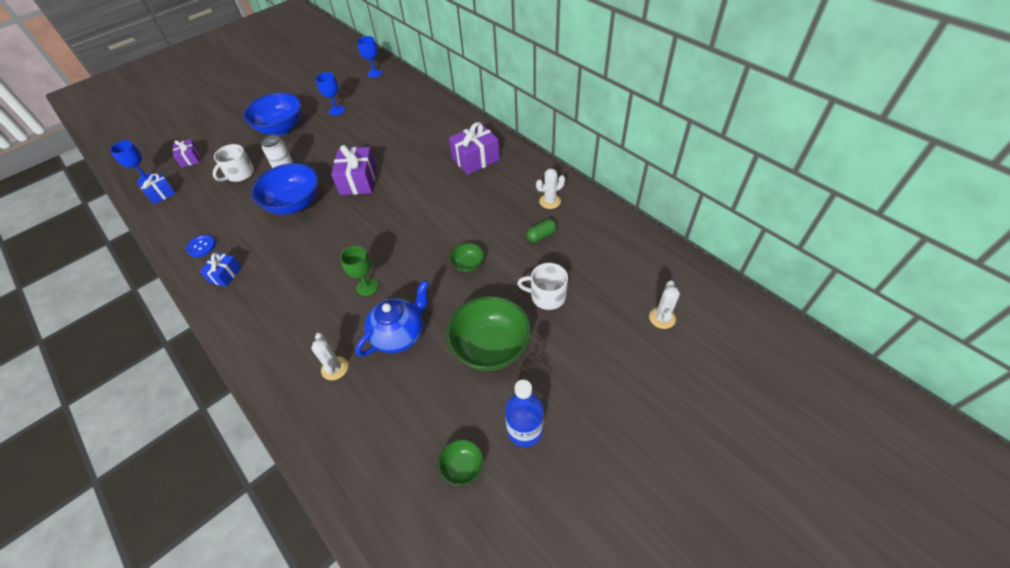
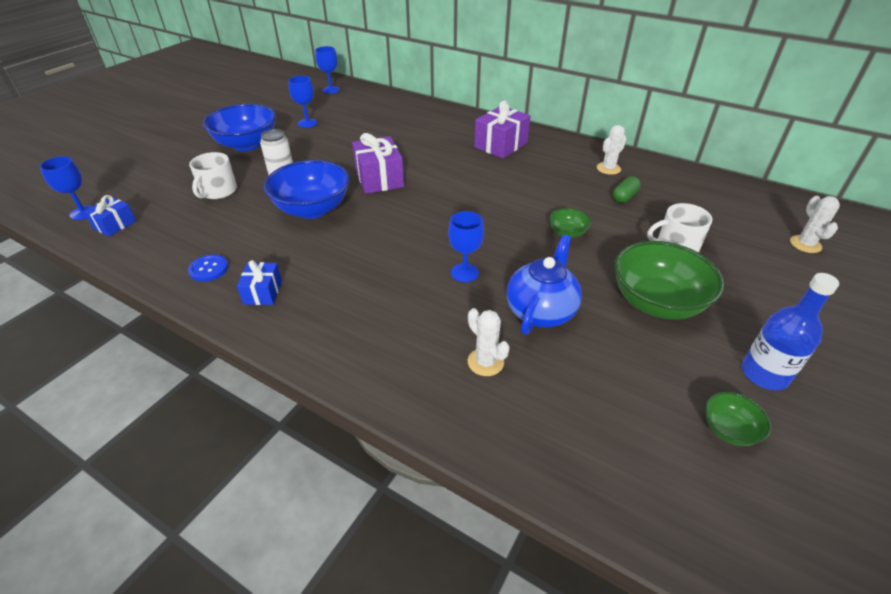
camera: 20 degrees left, 10 degrees down
purple gift [173,139,200,168] -> none
green goblet [340,246,378,296] -> blue goblet [448,211,484,282]

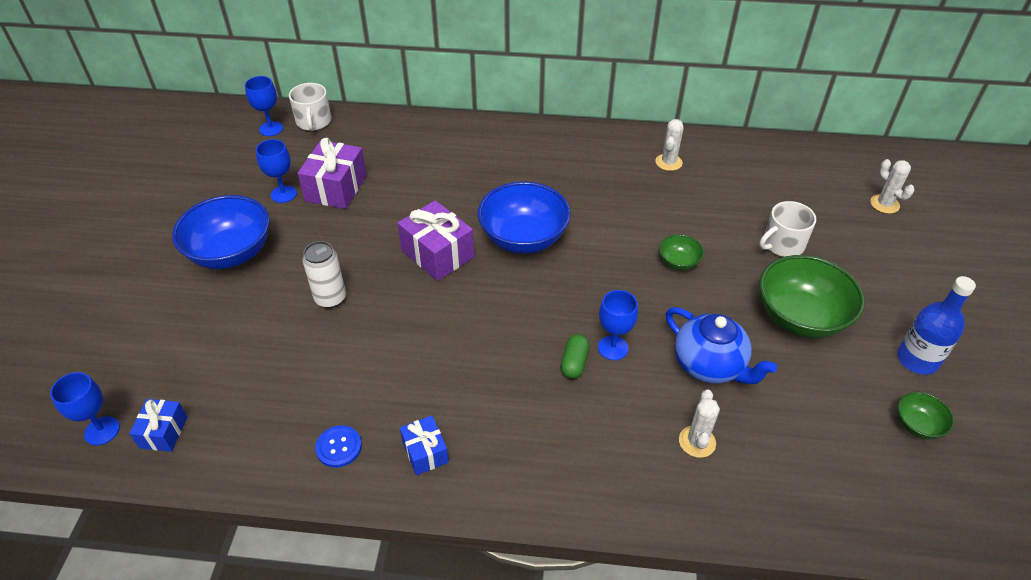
camera: 25 degrees left, 5 degrees up
white mug [189,152,237,199] -> white mug moved to [289,83,332,131]
blue bowl [264,160,349,219] -> blue bowl moved to [478,182,571,254]
white cactus [468,308,510,376] -> white cactus turned 75 degrees clockwise [679,389,720,458]
purple gift [474,100,531,158] -> purple gift moved to [298,138,367,209]
blue teapot [507,235,582,335] -> blue teapot turned 135 degrees clockwise [666,307,777,384]
green capsule [613,176,641,203] -> green capsule moved to [560,334,589,379]

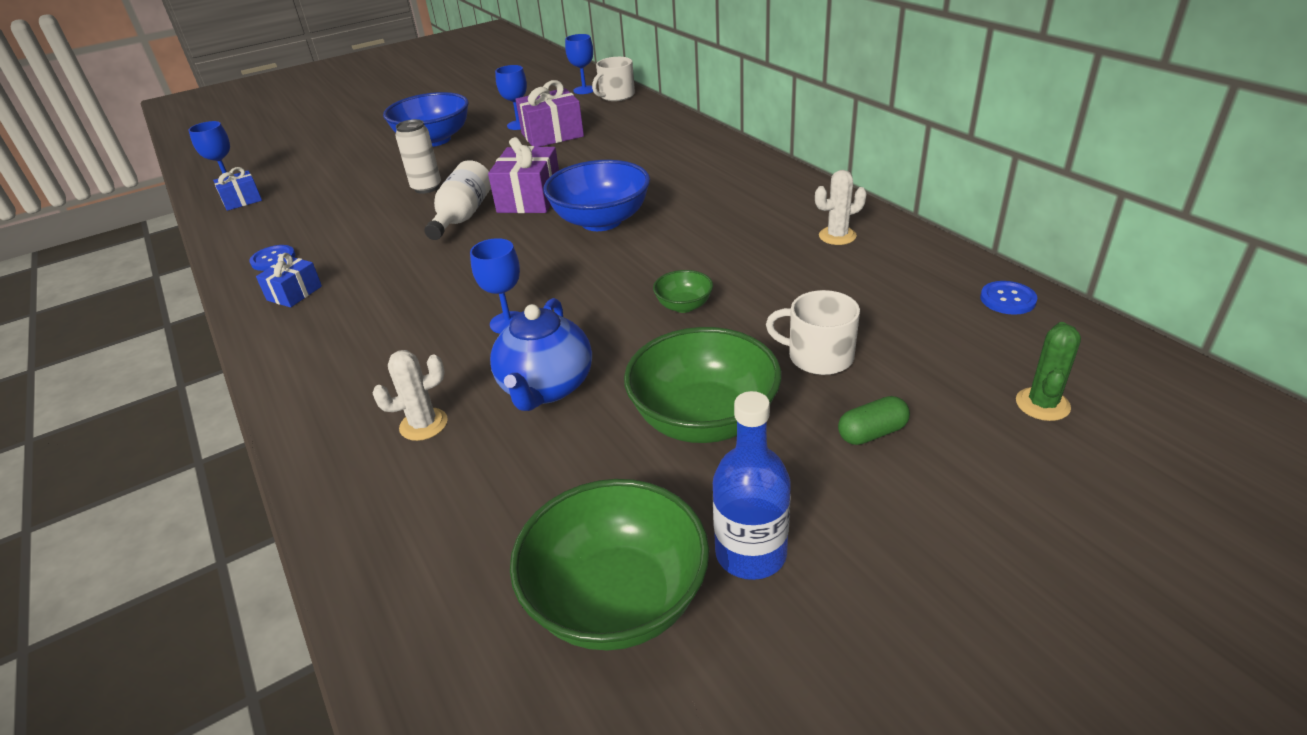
camera: 55 degrees right, 10 degrees down
green capsule [560,334,589,379] -> green capsule moved to [838,396,910,445]
white cactus [870,159,914,214] -> green cactus [1016,322,1081,421]
green bowl [898,392,954,439] -> green bowl [510,479,709,650], size x2.10
none -> white bottle [424,160,491,240]
none -> blue button [980,281,1037,315]

